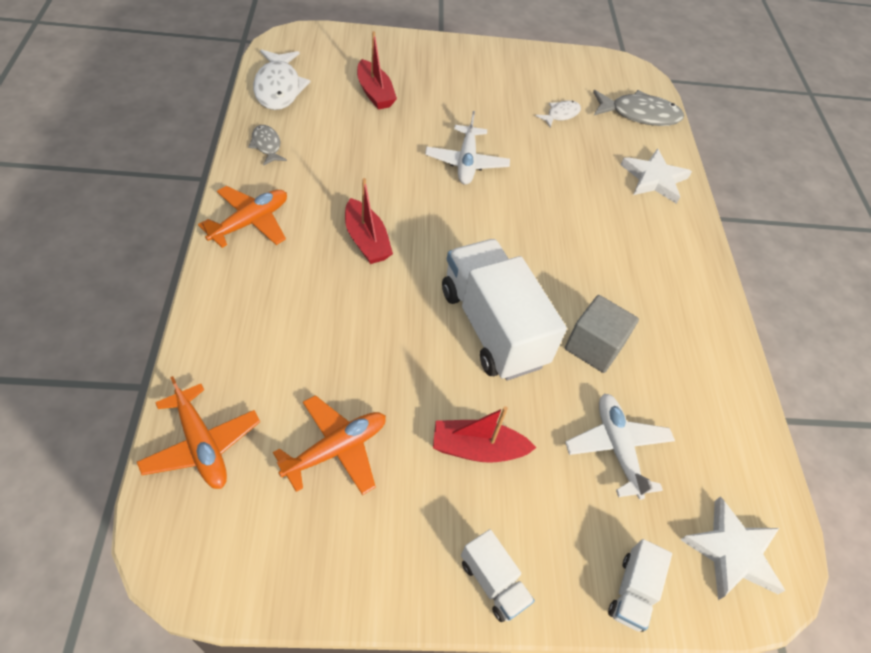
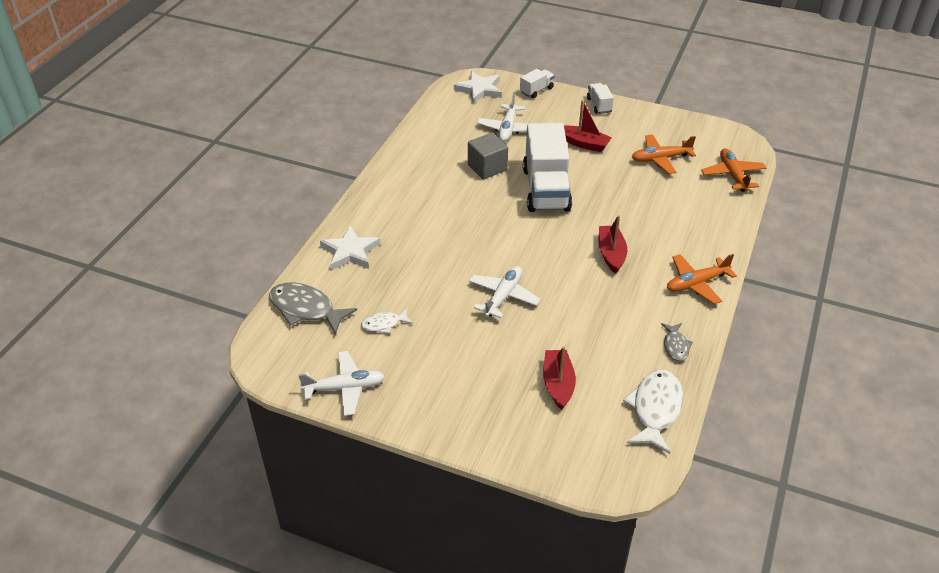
camera: 150 degrees left, 10 degrees down
none -> white plane [298,351,385,416]

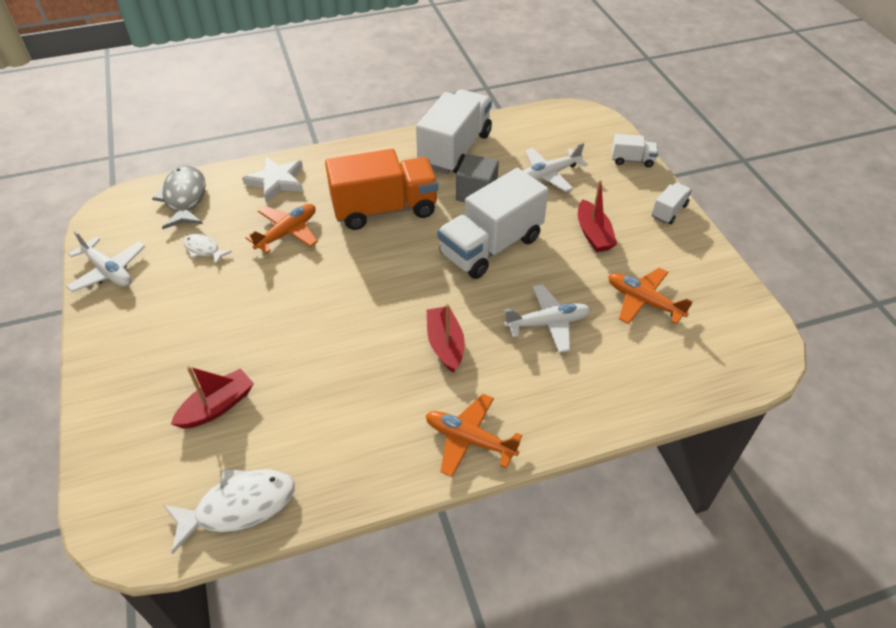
camera: 50 degrees right, 5 degrees up
white star [454,71,502,104] -> none
white plane [469,266,541,318] -> white plane moved to [503,284,591,353]
red boat [598,215,627,274] -> red boat turned 60 degrees counterclockwise [427,304,465,373]
grey fish [661,323,693,361] -> none
orange plane [701,148,766,192] -> orange plane moved to [246,204,318,253]
none -> orange truck [325,149,438,230]
none -> white truck [416,89,492,174]

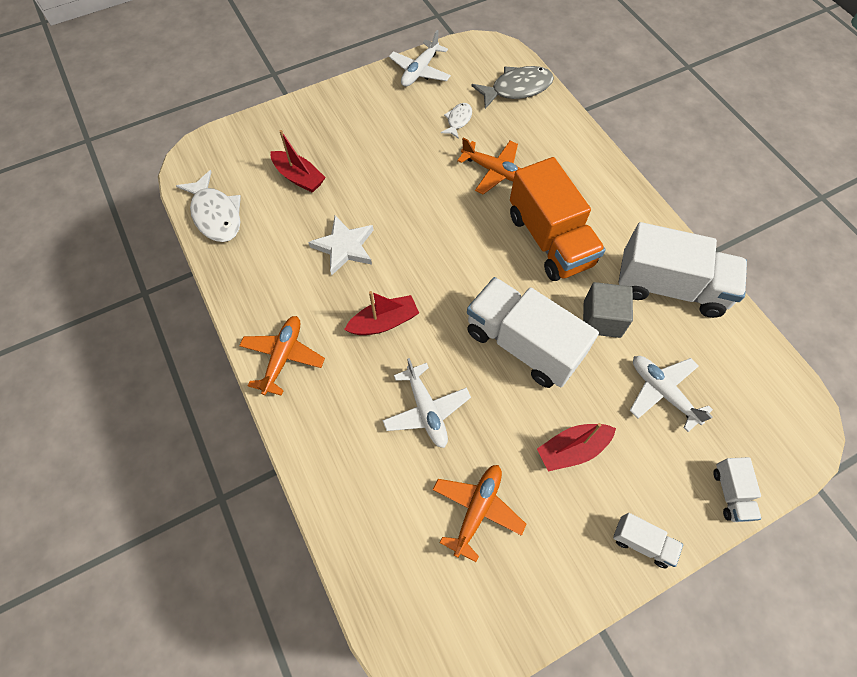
camera: 80 degrees right, 15 degrees up
white star [242,157,303,202] -> white star moved to [308,216,374,275]

